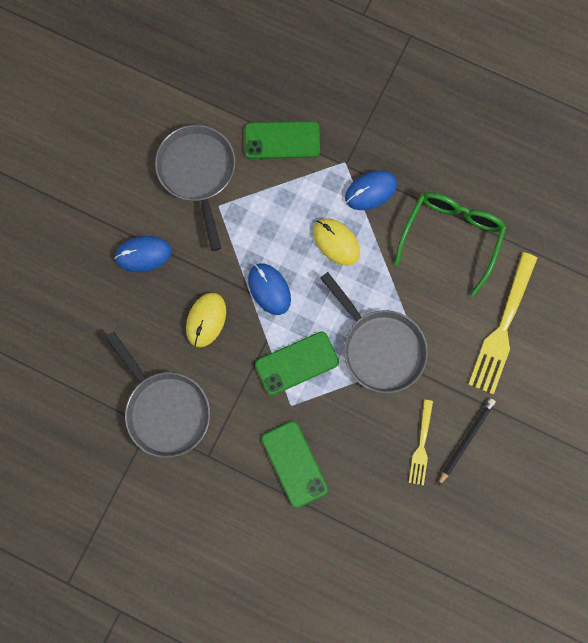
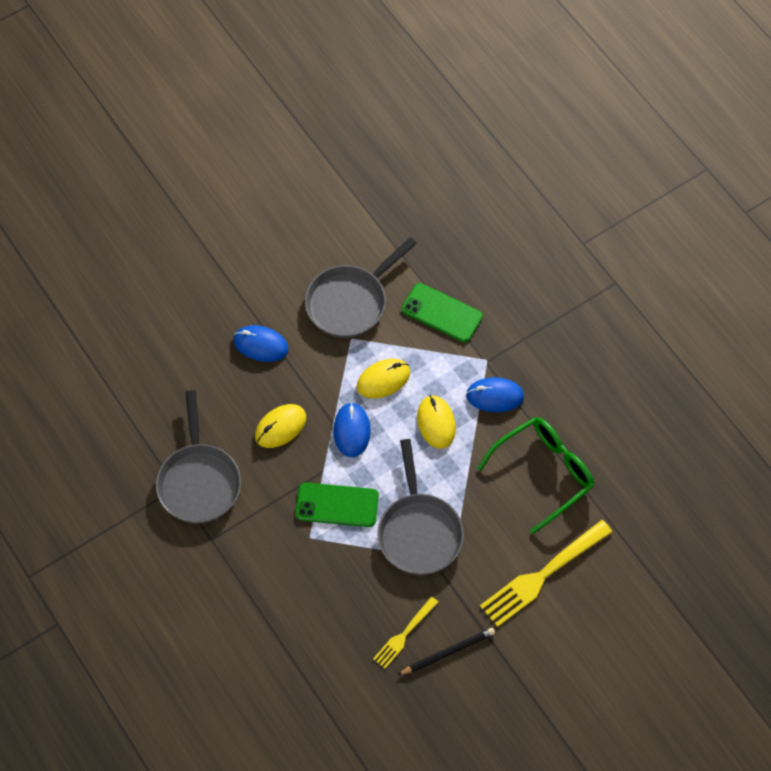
camera: 30 degrees right, 15 degrees down
grey pan [155,125,235,251] -> grey pan turned 150 degrees counterclockwise [305,237,417,338]
green phone [262,421,328,508] -> none
none -> yellow mouse [357,359,410,398]

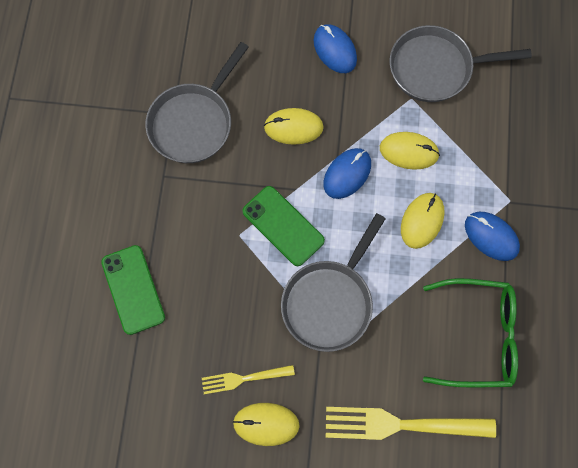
camera: 40 degrees right, 10 degrees up
black pencil [398,628,495,675] -> yellow mouse [233,403,300,446]
green phone [402,283,483,342] -> green phone moved to [101,245,165,335]

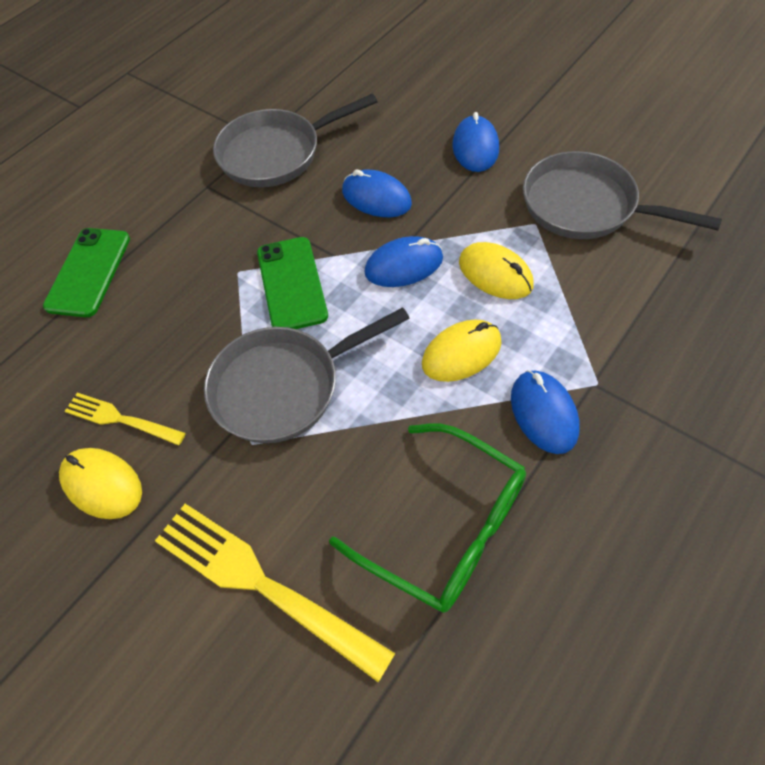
camera: 35 degrees right, 15 degrees down
yellow mouse [264,108,324,145] -> blue mouse [342,169,412,217]

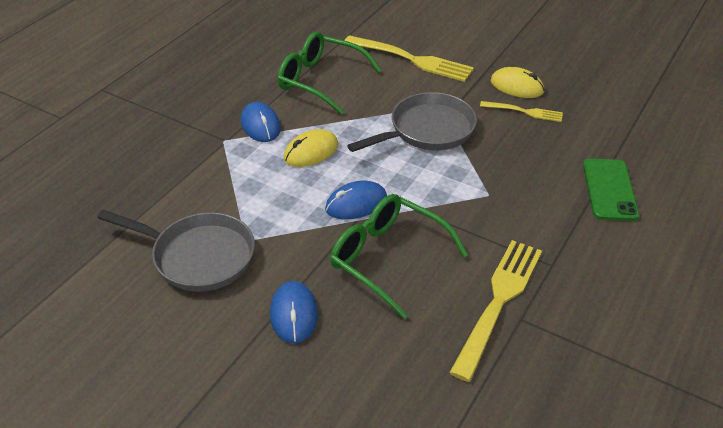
camera: 170 degrees right, 15 degrees down
grey pan [213,94,378,187] -> yellow fork [449,240,542,382]
green phone [257,237,328,329] -> none
blue mouse [342,169,412,217] -> green glasses [330,194,468,319]
yellow mouse [459,242,534,299] -> none

